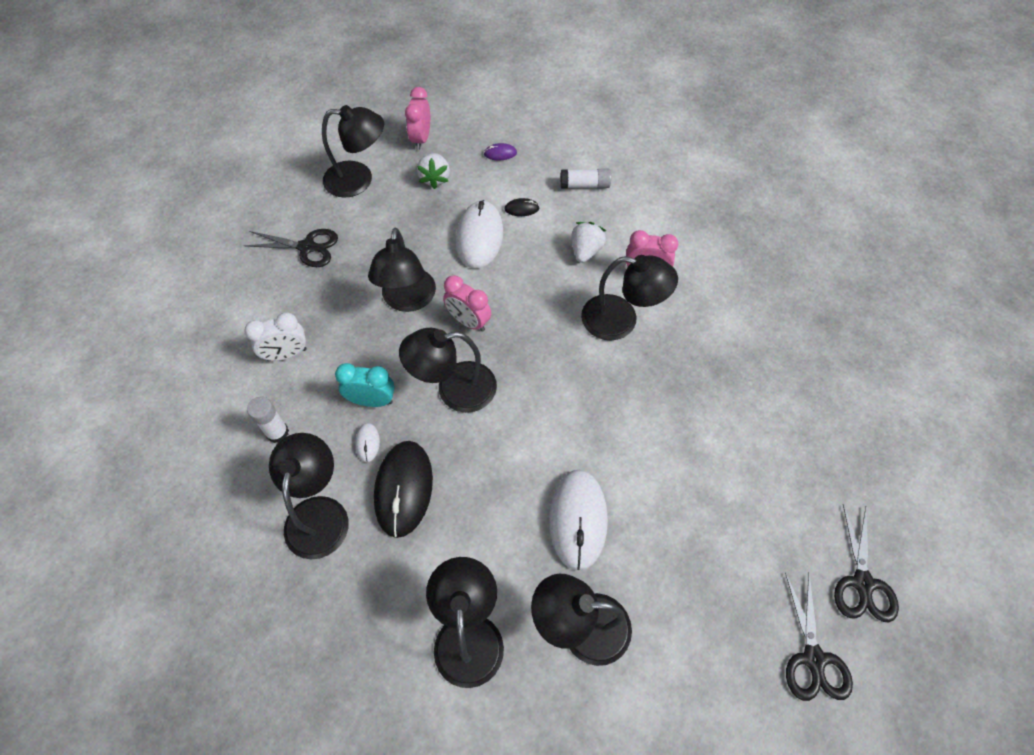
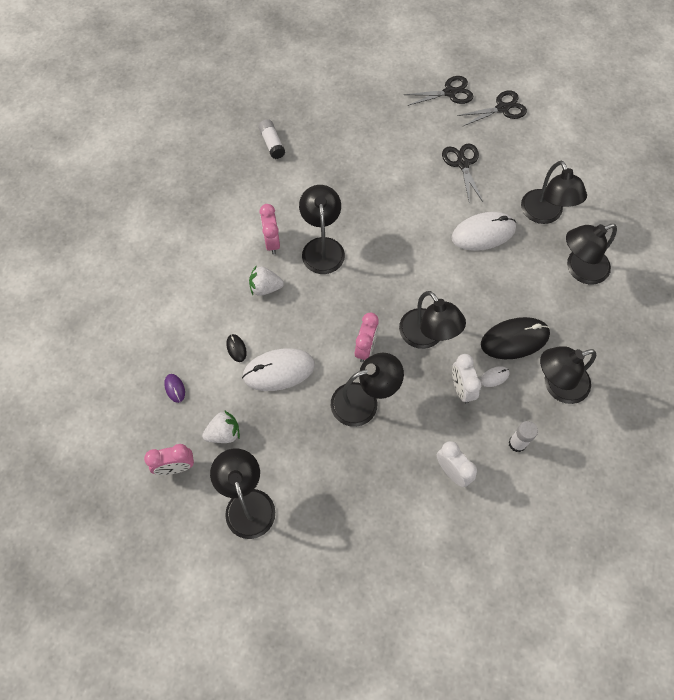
camera: 110 degrees left, 5 degrees up
black scissors [244,229,338,267] -> black scissors moved to [442,143,483,202]
turquoise clock [335,363,395,407] -> white clock [452,354,481,404]
white glue stick [561,168,611,189] -> white glue stick moved to [258,119,285,159]

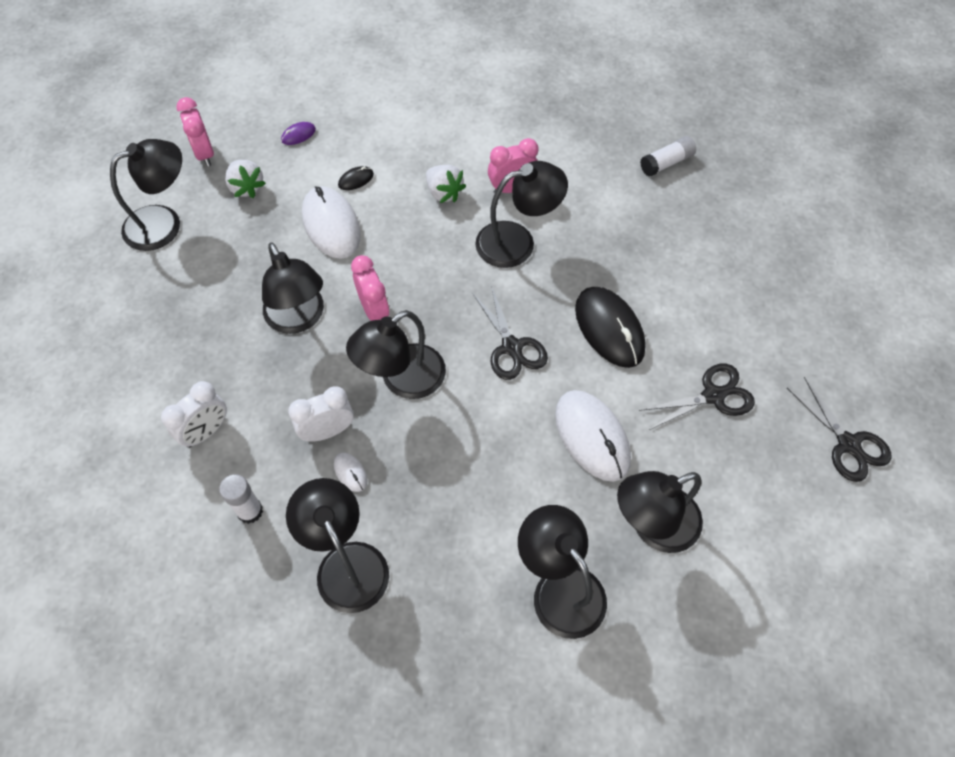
camera: 80 degrees right, 5 degrees down
white strawberry [249,266,284,296] -> white strawberry turned 150 degrees clockwise [426,165,466,203]
pink clock [355,313,379,362] -> pink clock turned 120 degrees counterclockwise [351,255,389,321]
black scissors [404,76,473,106] -> black scissors moved to [472,285,548,380]
black mouse [481,317,550,359] -> black mouse moved to [575,287,645,368]

